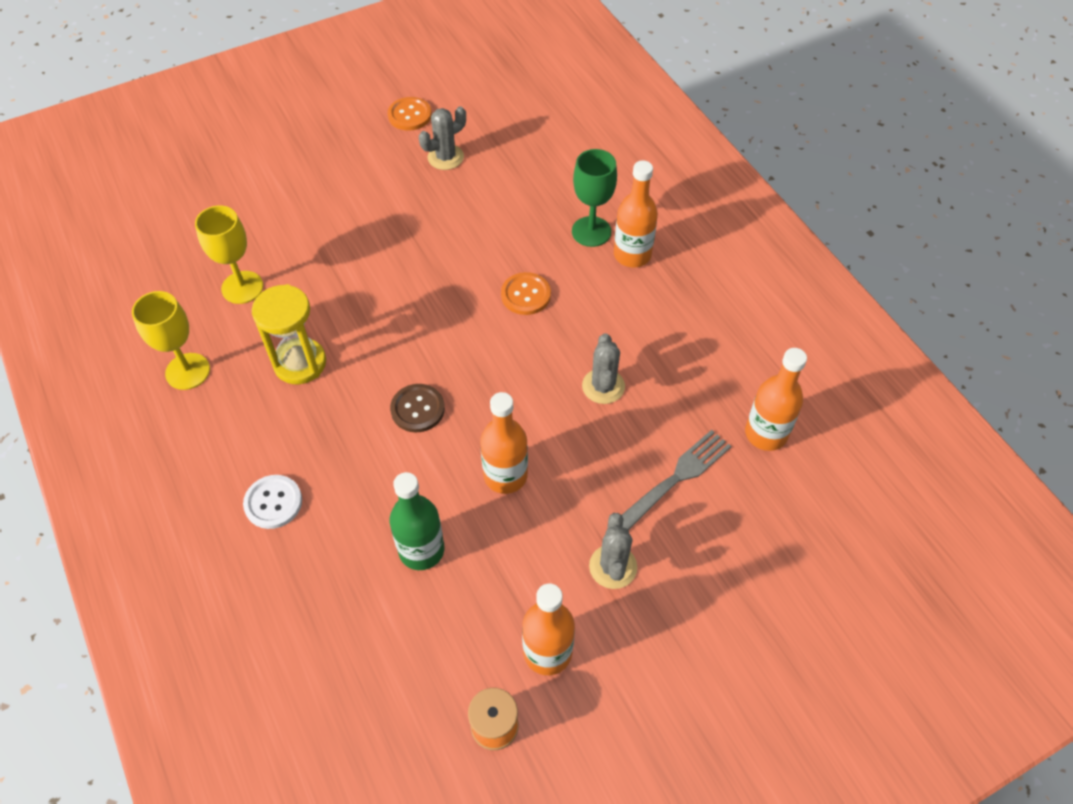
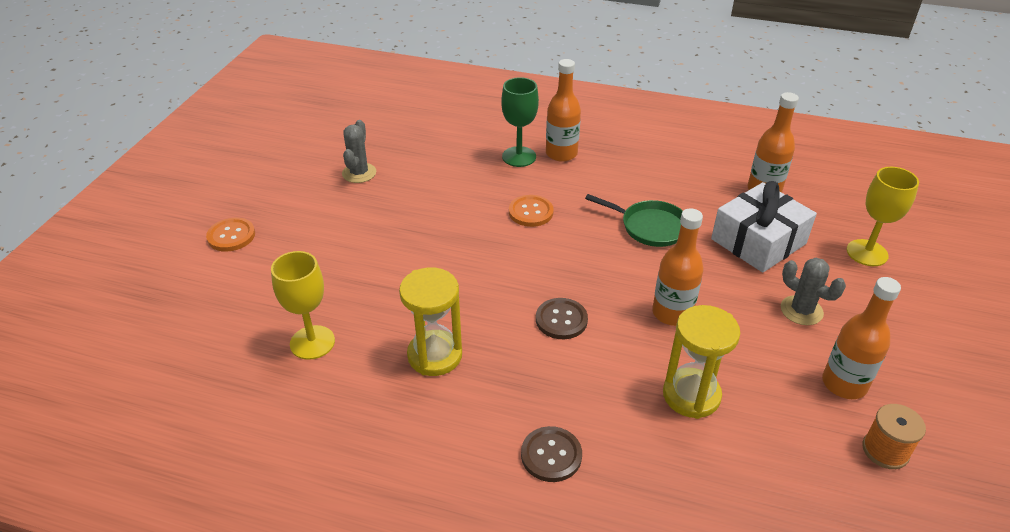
camera: 45 degrees left, 15 degrees down
yellow goblet [132,291,210,390] -> yellow goblet moved to [847,167,919,266]
white button [243,475,302,529] -> brown button [521,426,582,482]
orange button [388,97,432,131] -> orange button moved to [206,218,255,252]
green bottle [390,472,444,570] -> yellow hourglass [663,305,740,419]
grey cactus [582,333,625,404] -> green pan [585,194,683,247]
grey fork [622,430,731,531] -> white gift [711,181,817,273]

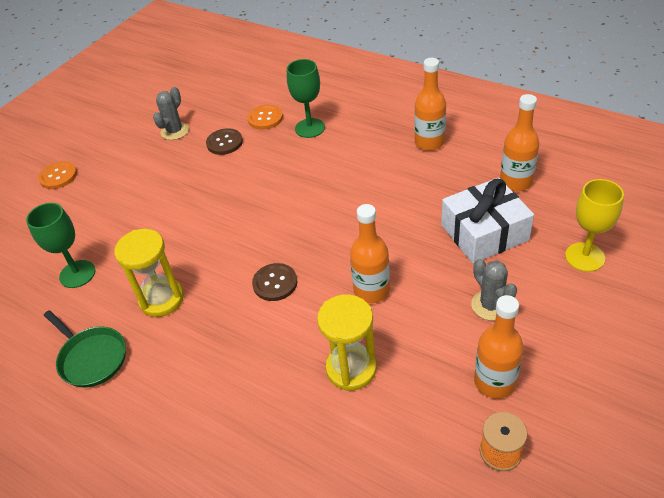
camera: 20 degrees right, 5 degrees up
yellow goblet [271,251,335,360] -> green goblet [26,203,95,288]
orange button [509,195,554,227] -> orange button moved to [247,105,283,130]
brown button [521,426,582,482] -> brown button moved to [206,128,243,155]
orange bottle [546,59,581,162] -> orange bottle moved to [414,58,446,151]
green pan [585,194,683,247] -> green pan moved to [44,310,126,388]

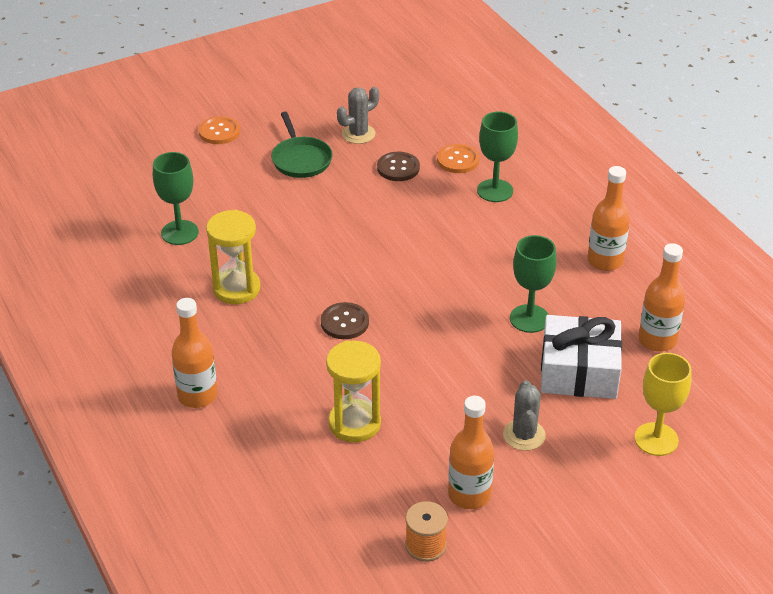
camera: 25 degrees right, 5 degrees down
green pan [44,310,126,388] -> green pan moved to [271,112,333,178]
orange bottle [350,204,390,303] -> orange bottle moved to [171,298,218,408]
none -> green goblet [510,235,557,333]

